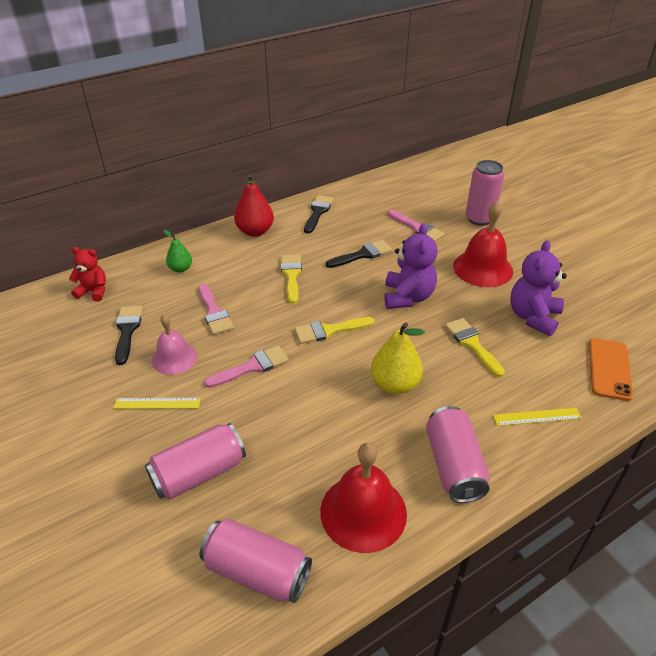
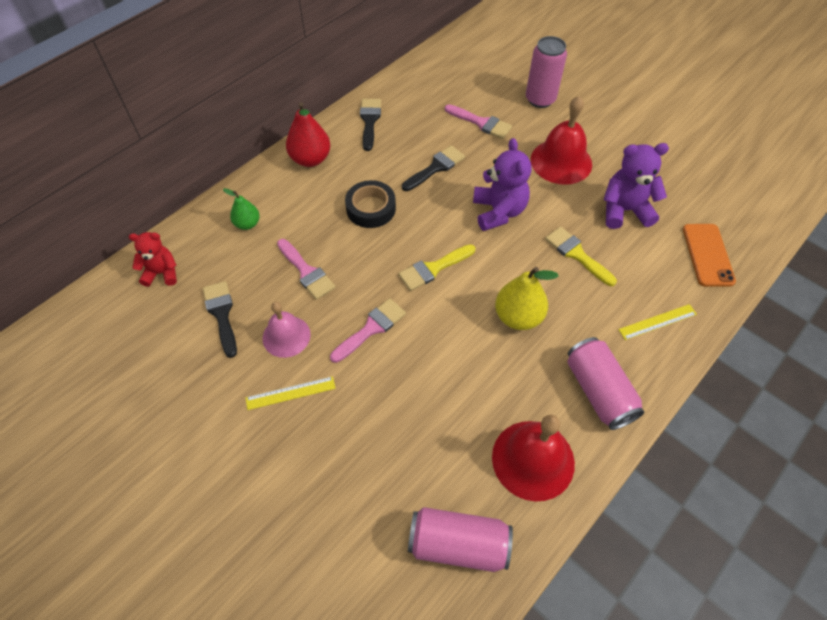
camera: 15 degrees left, 15 degrees up
pink can [145,423,246,499] -> none
yellow brush [281,254,302,304] -> black tape [345,180,396,228]
purple teddy bear [510,240,567,336] -> purple teddy bear turned 75 degrees clockwise [604,143,669,229]

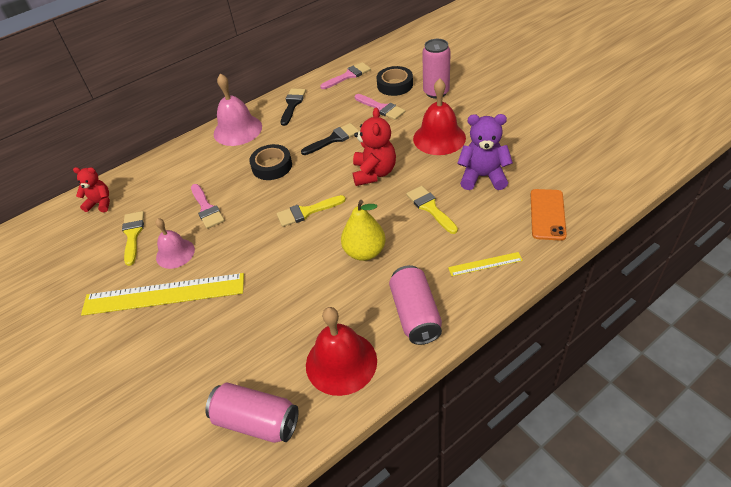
camera: 15 degrees right, 10 degrees down
black brush [203,281,237,358] -> yellow brush [122,211,144,266]
green pear [223,188,260,230] -> none
yellow ruler [246,376,336,410] -> yellow ruler [81,273,244,316], size x2.22
red pear [286,102,331,167] -> pink bell [214,74,262,146]
pink brush [330,298,406,363] -> pink brush moved to [320,62,371,89]
purple teddy bear [473,138,531,231] -> red teddy bear [353,108,396,186]
none -> black tape [377,66,413,96]

